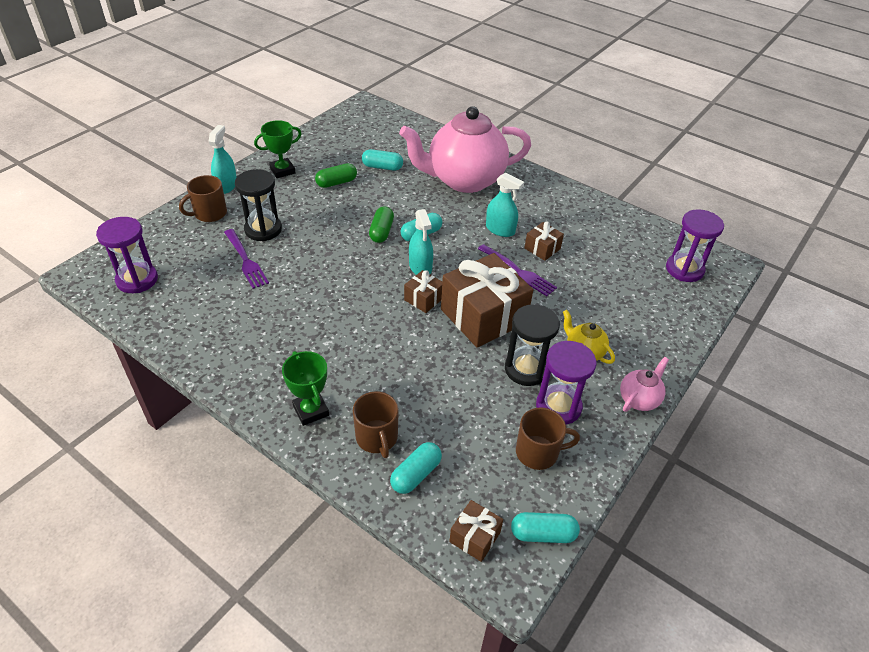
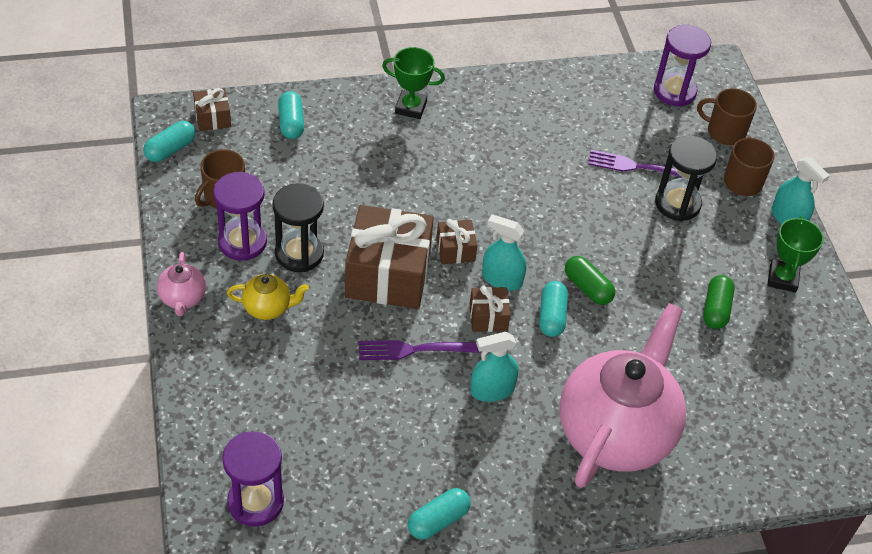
camera: 130 degrees right, 5 degrees up
brown mug [353,391,399,458] -> brown mug moved to [697,88,757,145]
turquoise capsule [362,149,403,171] -> turquoise capsule moved to [408,488,471,540]
brown gift [525,221,564,261] -> brown gift moved to [470,285,510,332]

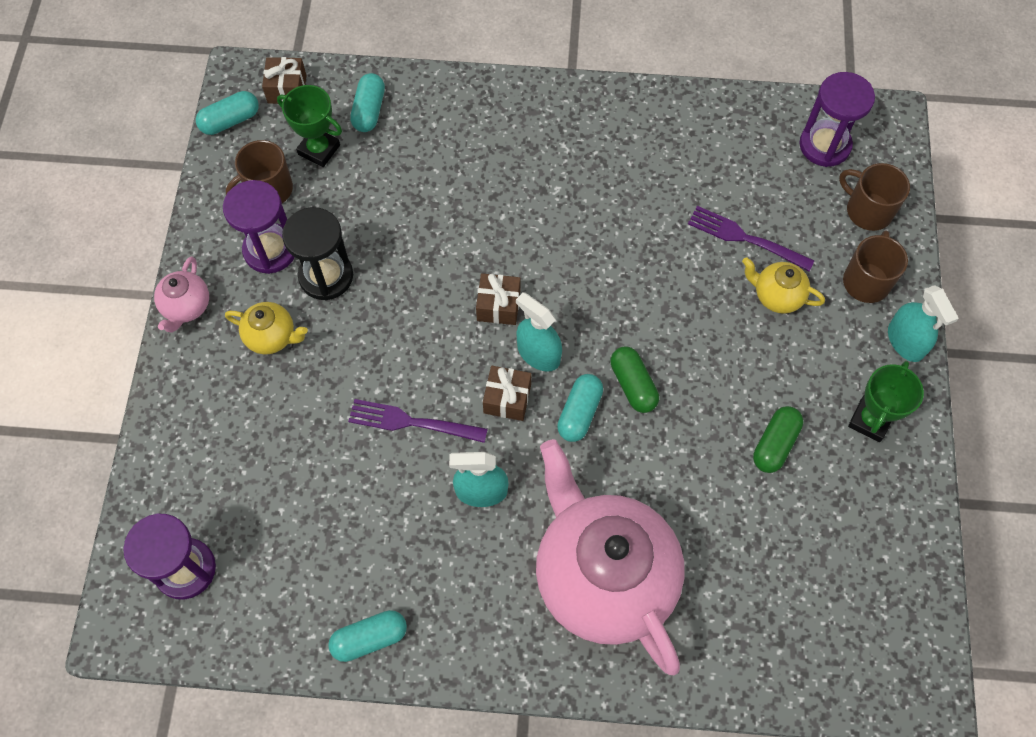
camera: 20 degrees right, 15 degrees up
brown gift [345,205,434,309] -> none
green trophy [382,47,445,119] -> green trophy moved to [277,85,342,167]
pink teapot [559,303,686,488] -> pink teapot turned 75 degrees counterclockwise [536,439,685,675]
black hourglass [655,136,717,221] -> yellow teapot [742,257,825,314]

